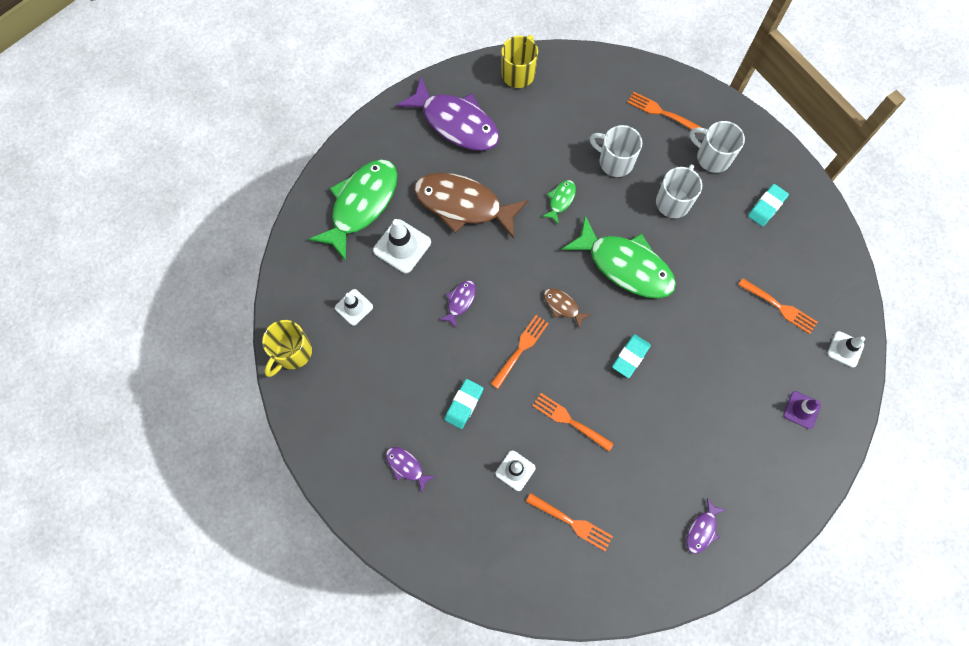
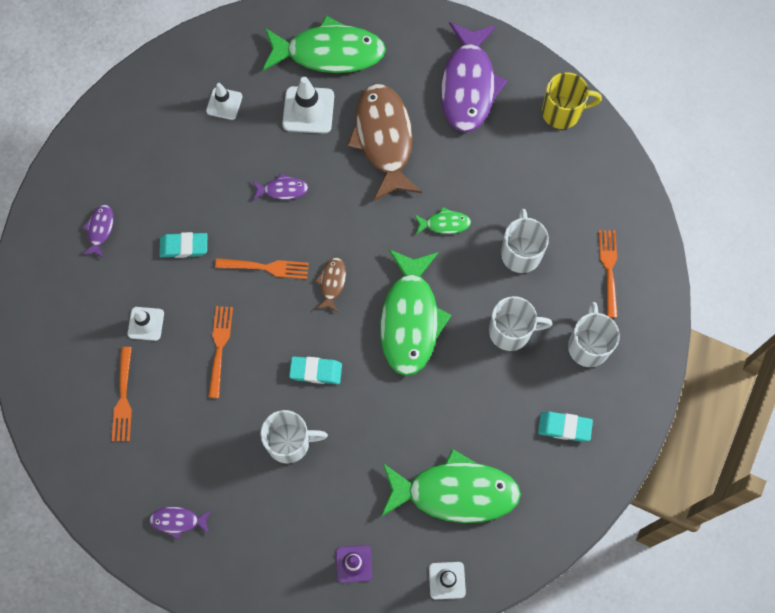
camera: 60 degrees right, 0 degrees up
yellow mug [262,320,312,377] -> none
orange fork [738,278,817,334] -> green fish [381,449,521,523]
none -> white mug [260,410,328,464]

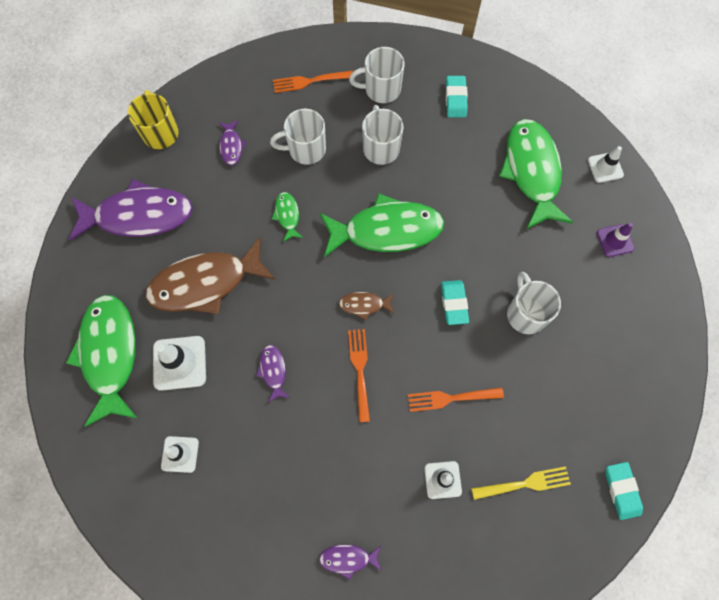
camera: 100 degrees left, 0 degrees up
orange fork [112,347,132,441] -> yellow fork [471,466,571,500]
purple fish [149,507,211,540] -> purple fish moved to [219,120,246,165]
turquoise eraser [159,232,207,258] -> turquoise eraser moved to [606,462,643,520]

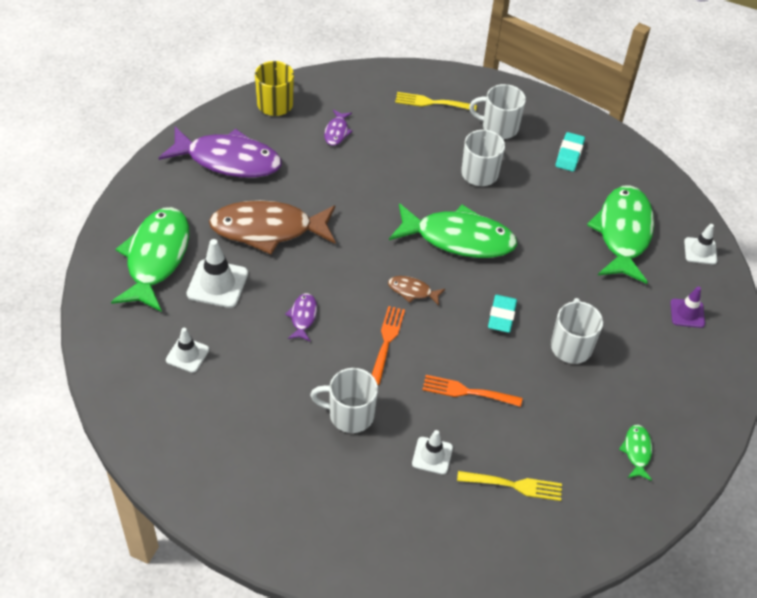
camera: 15 degrees right, 20 degrees down
white mug [270,109,326,165] -> white mug moved to [310,368,378,433]
green fish [272,192,303,242] -> green fish moved to [619,425,652,481]
orange fork [273,71,353,93] -> yellow fork [395,92,477,111]
purple fish [319,544,382,580] -> none
turquoise eraser [606,462,643,520] -> none

